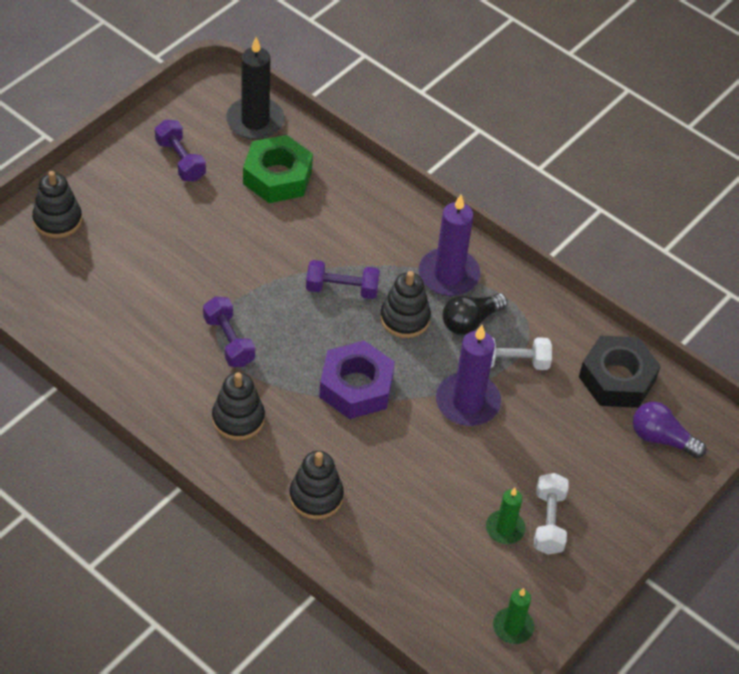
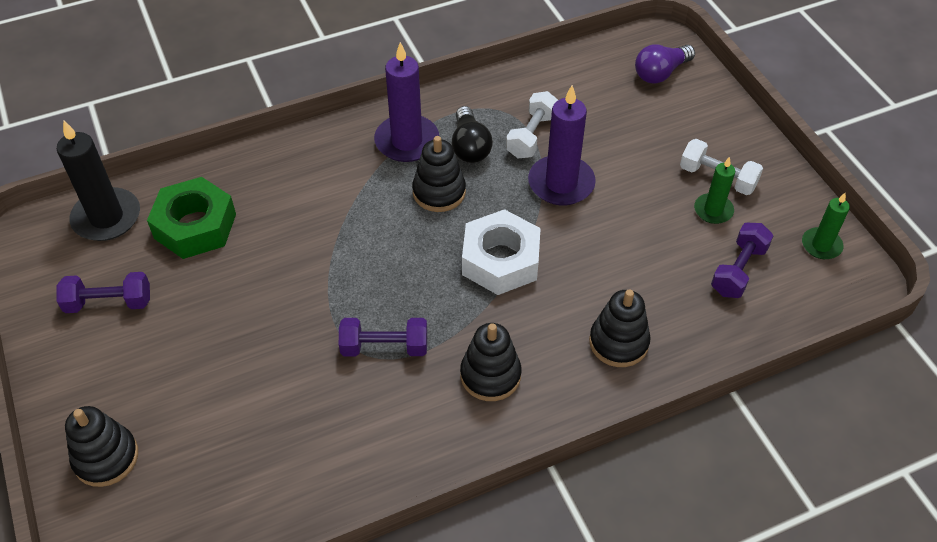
camera: 60 degrees left, 0 degrees up
purple dumbbell [306,260,380,299] -> purple dumbbell moved to [711,223,773,298]
purple nut [319,341,395,419] -> white nut [462,209,541,295]
black nut [579,335,661,408] -> none

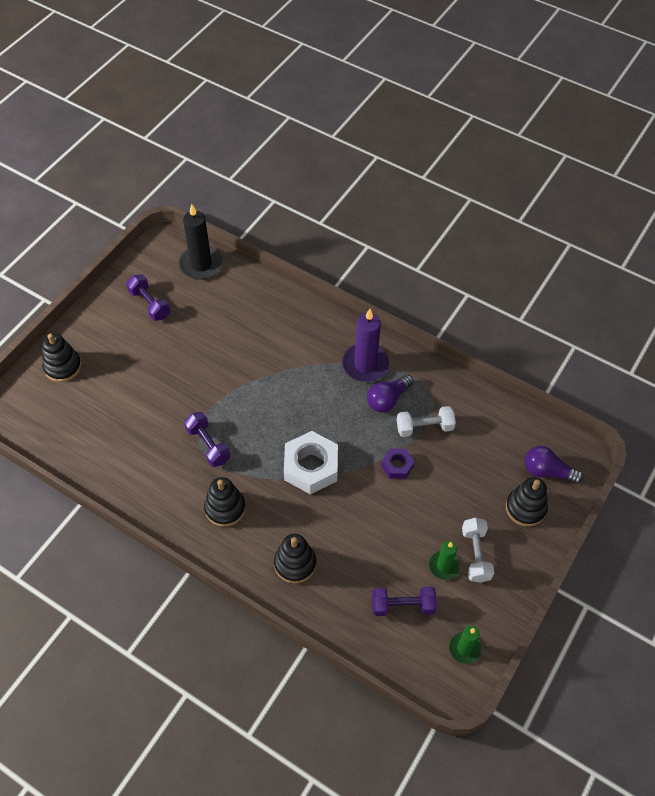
camera: 55 degrees right, 5 degrees up
green nut [147,177,236,259] -> none
black stacking toy [412,136,466,212] -> black stacking toy moved to [506,477,548,527]
black light bulb [452,106,493,163] -> purple light bulb [367,374,414,412]
purple candle [528,85,596,206] -> purple nut [381,448,415,479]

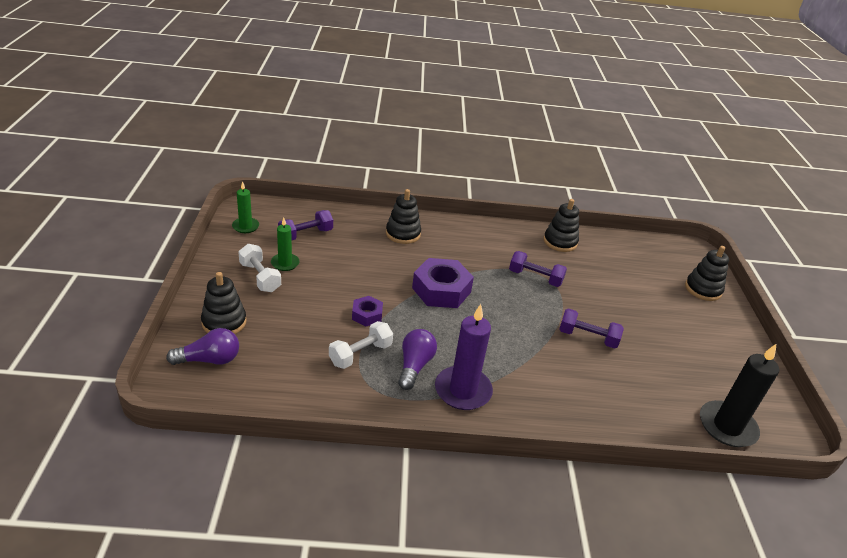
camera: 145 degrees right, 20 degrees down
purple dumbbell [126,274,170,321] -> purple dumbbell moved to [559,309,624,349]
black stacking toy [204,477,246,527] -> black stacking toy moved to [544,199,579,252]
white nut [284,431,338,494] -> purple nut [412,258,474,308]

